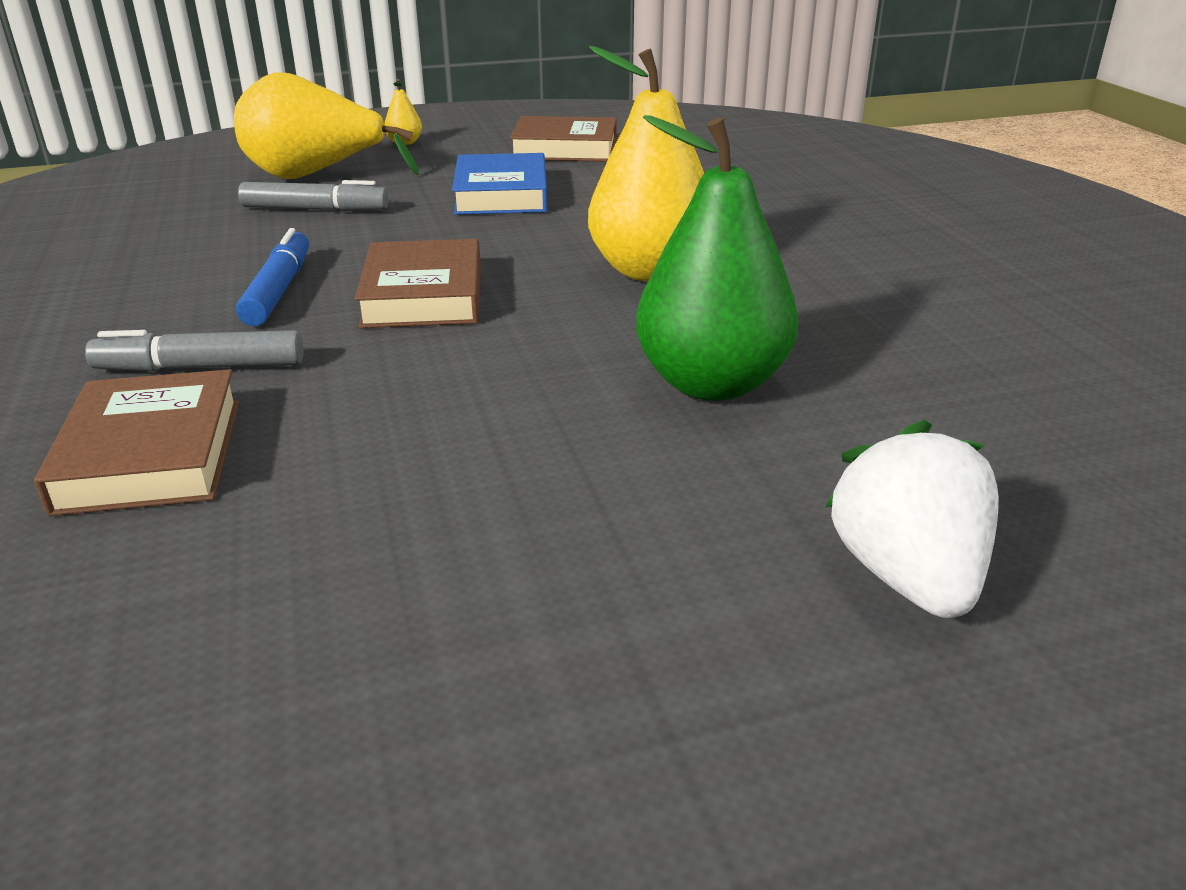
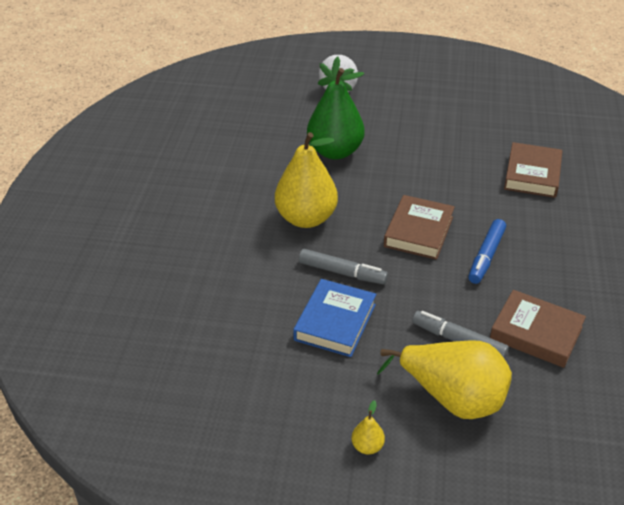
camera: 155 degrees left, 10 degrees up
grey marker [85,330,304,371] -> grey marker moved to [299,249,388,284]
brown book [510,116,617,162] -> brown book moved to [490,290,586,368]

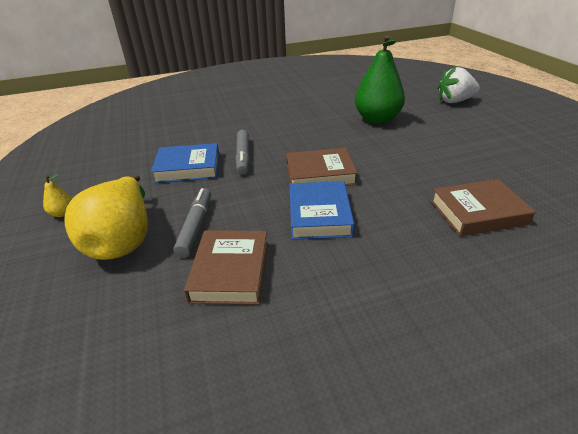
camera: 65 degrees right, 5 degrees down
yellow pear [275,132,338,228] -> none
blue marker [468,219,506,284] -> blue book [290,181,355,240]

